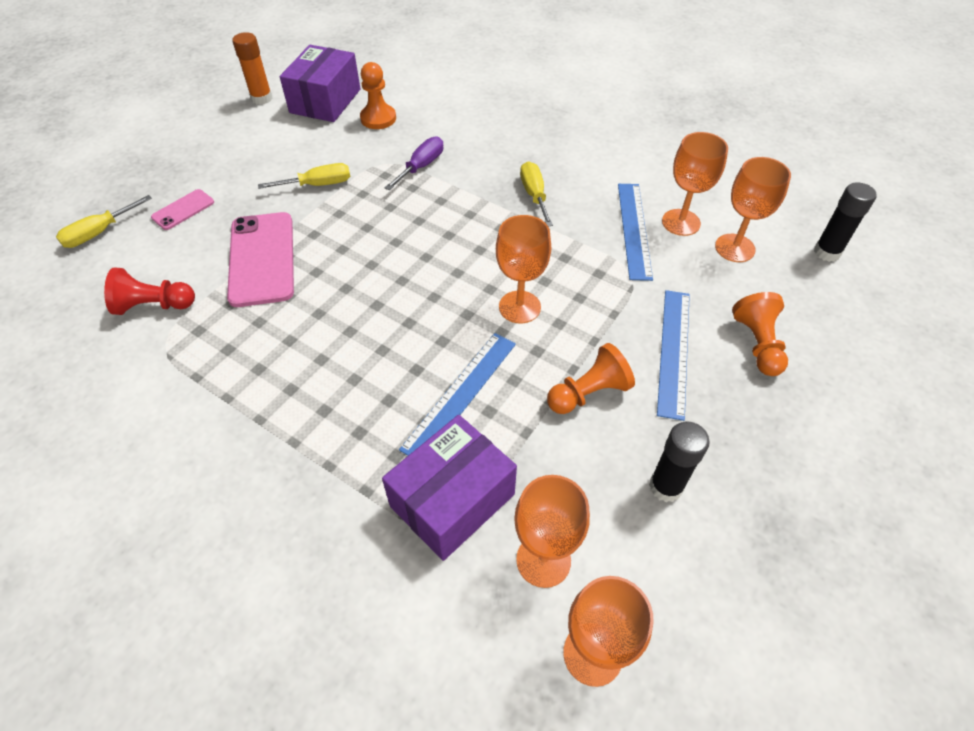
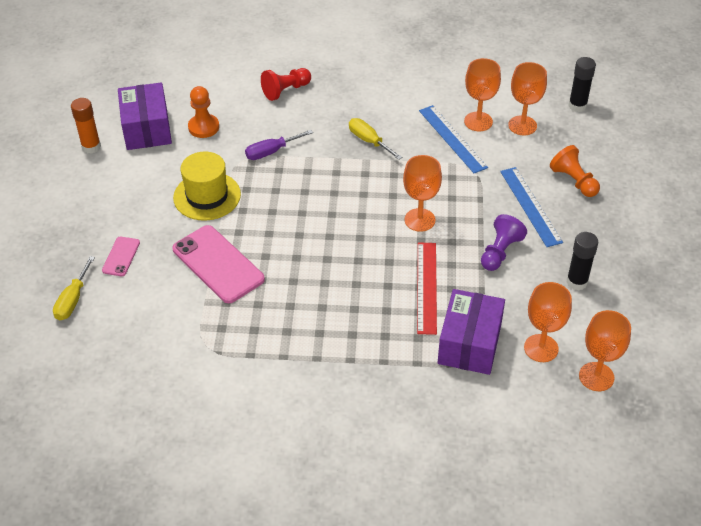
camera: 30 degrees left, 5 degrees down
red pawn [104,267,195,315] -> red pawn moved to [261,68,311,101]
yellow screwdriver [258,163,350,189] -> yellow hat [173,152,241,221]
purple screwdriver [385,137,443,190] -> purple screwdriver turned 120 degrees counterclockwise [245,130,313,160]
blue ruler [399,333,516,456] -> red ruler [417,242,437,335]
orange pawn [547,343,635,414] -> purple pawn [481,214,527,271]

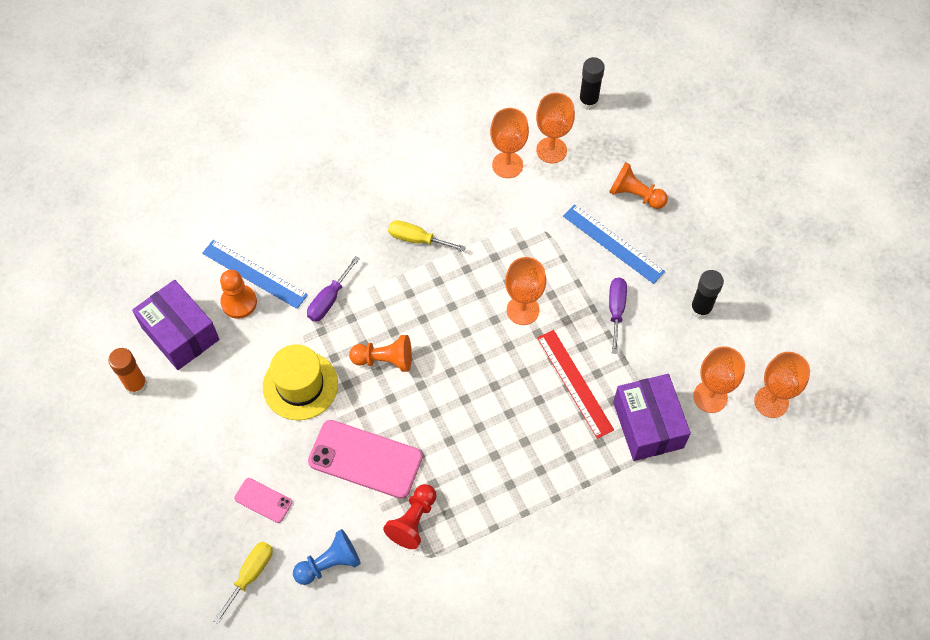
camera: 30 degrees left, 15 degrees up
yellow screwdriver [53,256,95,320] -> yellow screwdriver turned 135 degrees counterclockwise [213,542,273,624]
pink phone [102,237,140,276] -> pink phone turned 45 degrees counterclockwise [234,478,292,523]
red pawn [261,68,311,101] -> red pawn moved to [383,484,437,549]
blue ruler [419,105,488,173] -> blue ruler moved to [202,240,308,309]
purple pawn [481,214,527,271] -> purple screwdriver [609,277,627,354]
none -> blue pawn [293,529,361,585]
none -> orange pawn [349,335,412,372]

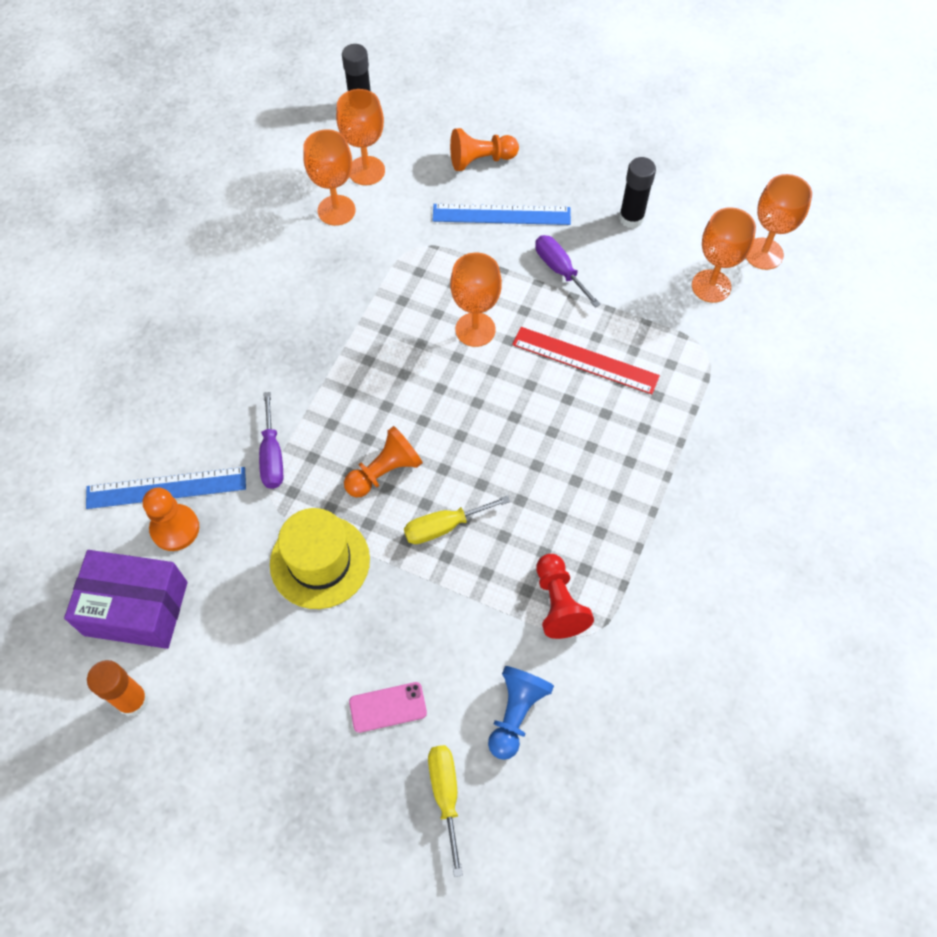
camera: 40 degrees left, 0 degrees up
pink phone [308,420,423,499] -> none
yellow screwdriver [388,220,466,251] -> yellow screwdriver moved to [404,495,510,544]
purple box [613,374,691,461] -> none

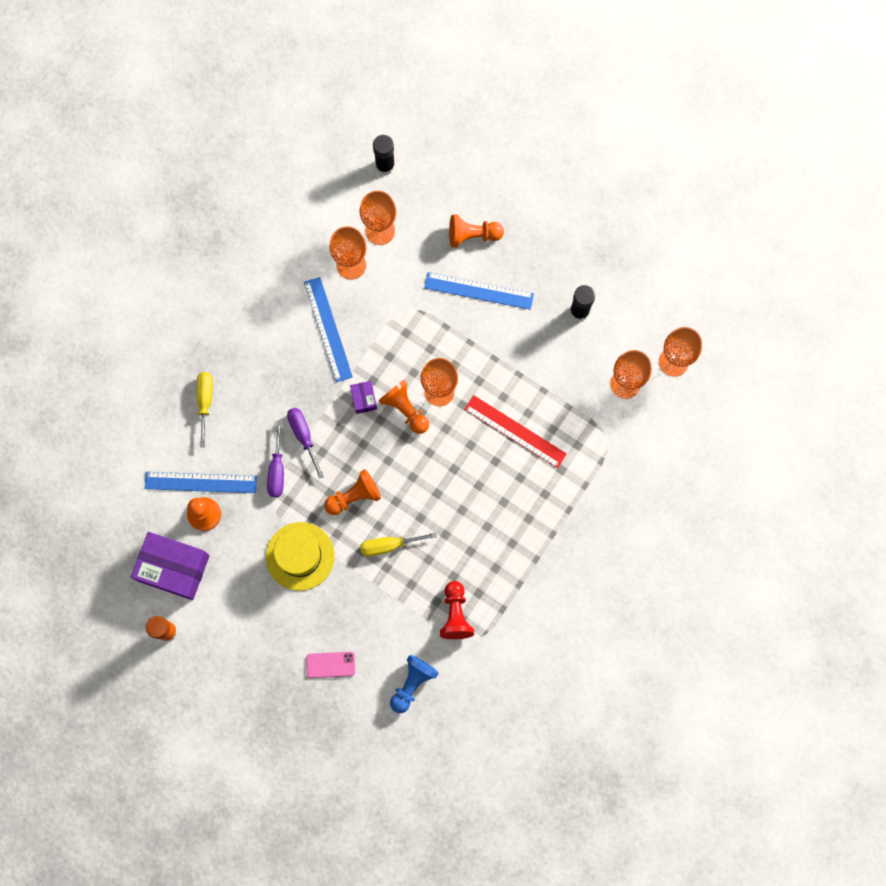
camera: 10 degrees right, 15 degrees up
yellow screwdriver [428,745,463,877] -> yellow screwdriver moved to [196,372,213,447]
purple screwdriver [535,235,601,308] -> purple screwdriver moved to [287,408,324,479]
none -> blue ruler [304,277,353,382]
none -> purple box [350,381,377,414]
none -> orange pawn [379,380,429,434]

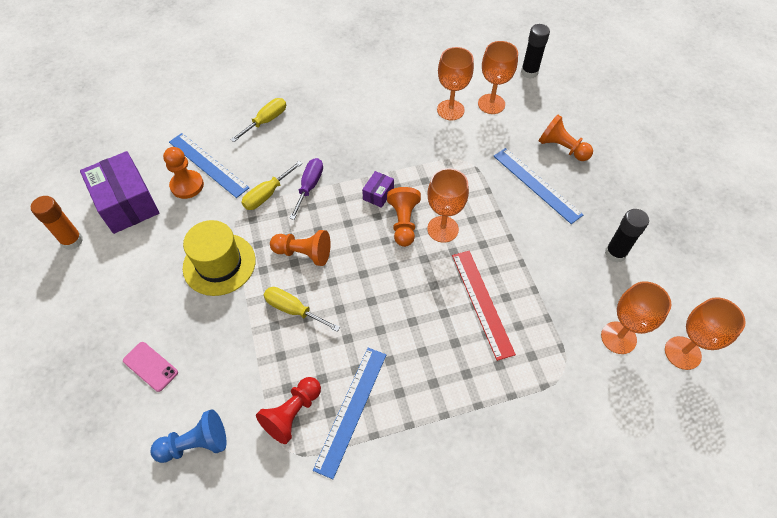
camera: 40 degrees right, 20 degrees down
purple screwdriver [267,422,284,497] -> yellow screwdriver [241,161,302,210]
blue ruler [304,277,353,382] -> blue ruler moved to [313,348,386,479]

